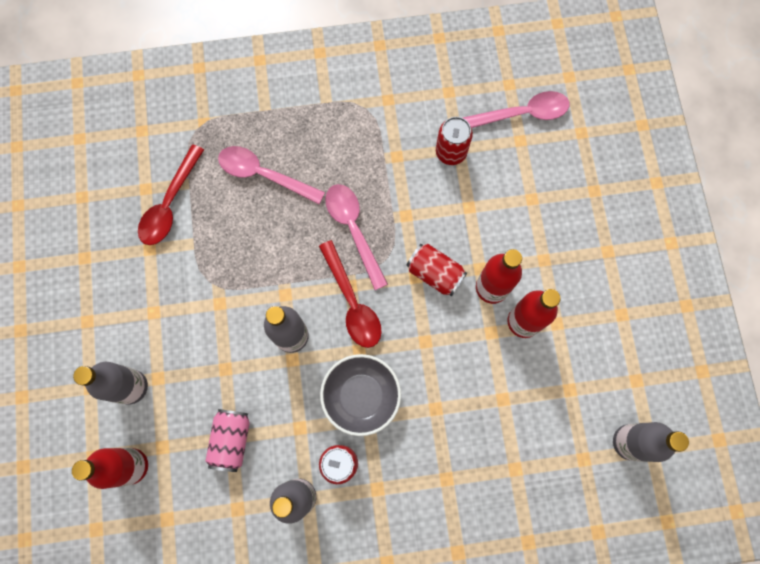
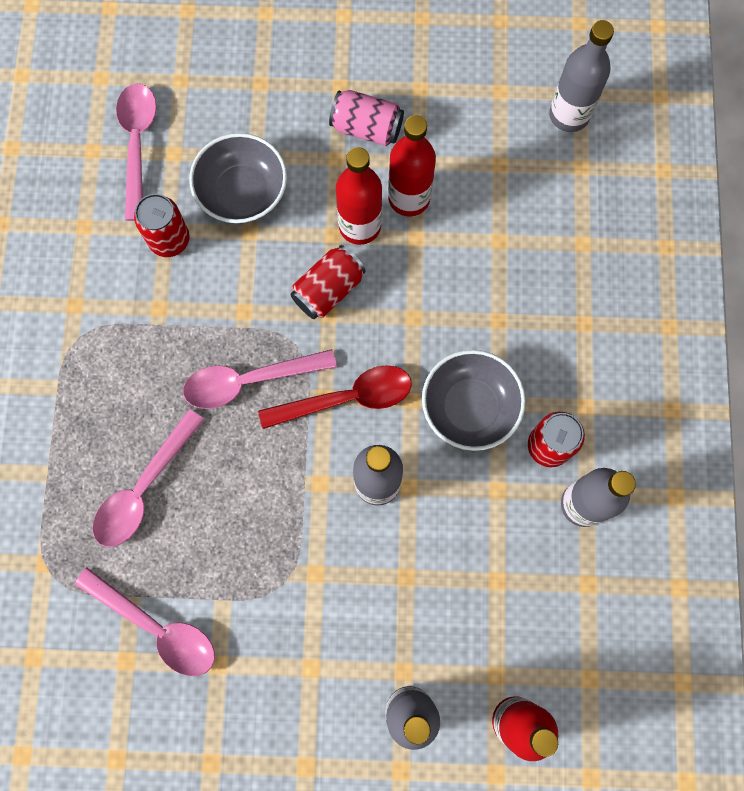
camera: 80 degrees left, 0 degrees up
red spoon [138,144,204,245] -> pink spoon [75,567,215,676]
pink can [205,409,250,472] -> pink can moved to [329,90,404,146]
none -> grey bowl [189,133,287,223]

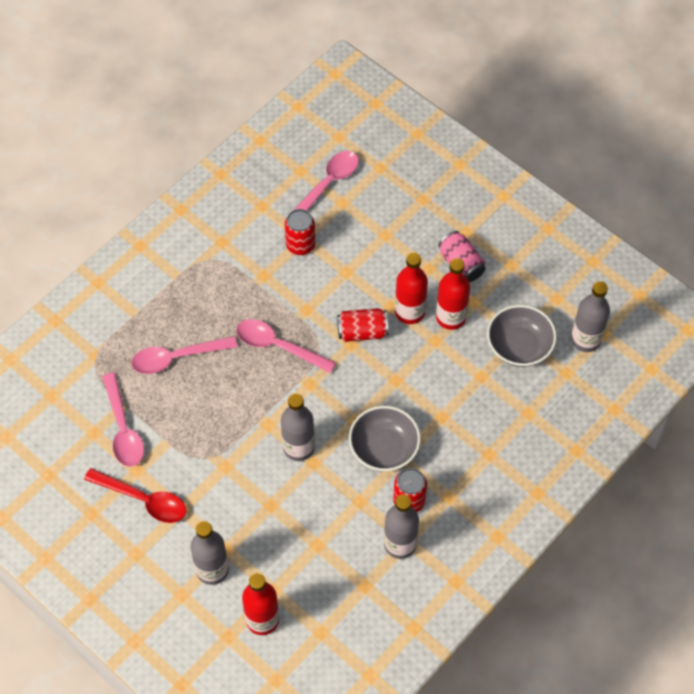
camera: 40 degrees right, 15 degrees down
grey bowl [189,133,287,223] -> grey bowl moved to [487,305,557,367]
red spoon [258,365,412,429] -> red spoon moved to [84,468,186,523]

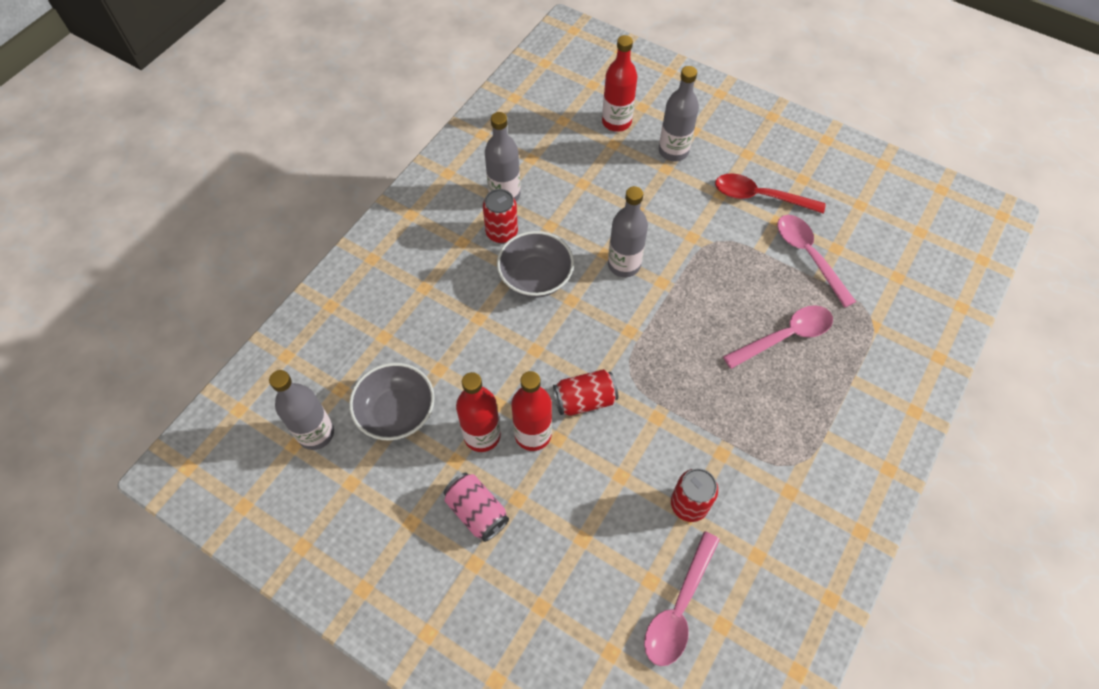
camera: 170 degrees right, 0 degrees up
pink spoon [236,319,336,373] -> none

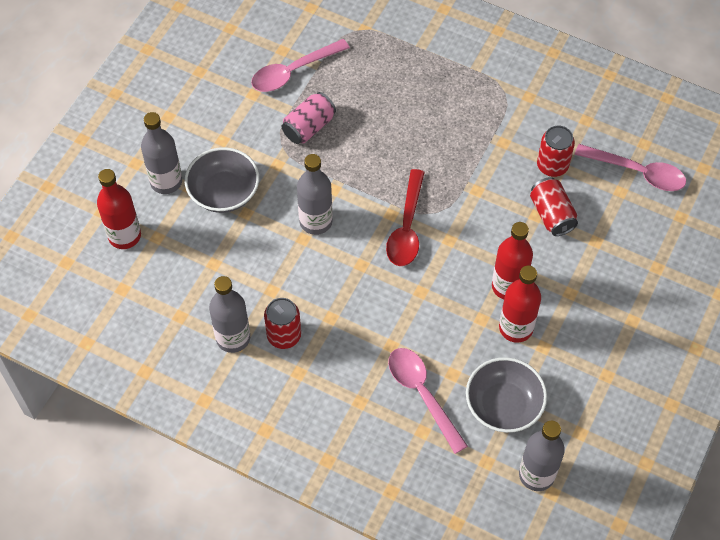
camera: 95 degrees left, 0 degrees up
pink can [444,473,509,542] -> pink can moved to [282,92,336,144]
grey bowl [497,231,574,298] -> grey bowl moved to [185,147,259,213]
red can [553,369,618,416] -> red can moved to [530,177,578,236]
red spoon [715,173,825,214] -> red spoon moved to [386,169,425,266]
pink spoon [723,305,833,369] -> pink spoon moved to [388,348,468,454]

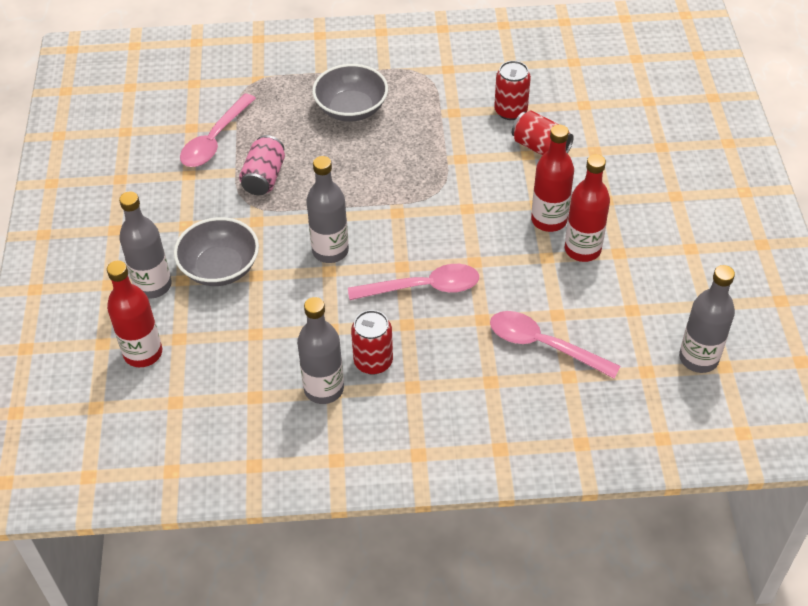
camera: 30 degrees left, 10 degrees down
red spoon [386,169,425,266] -> none
grey bowl [466,357,547,433] -> grey bowl moved to [312,64,388,122]
pink spoon [575,144,686,191] -> pink spoon moved to [348,264,479,300]

